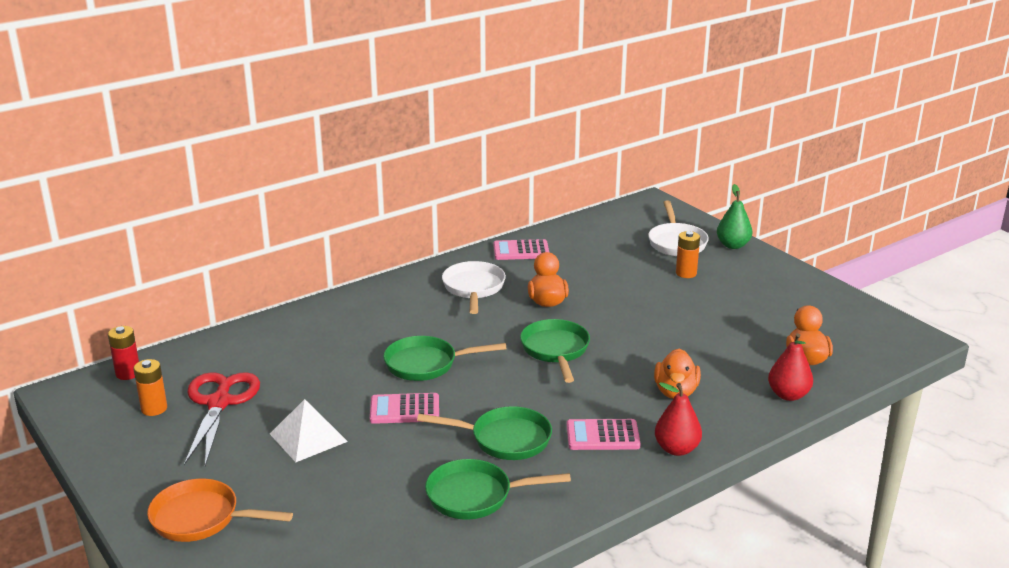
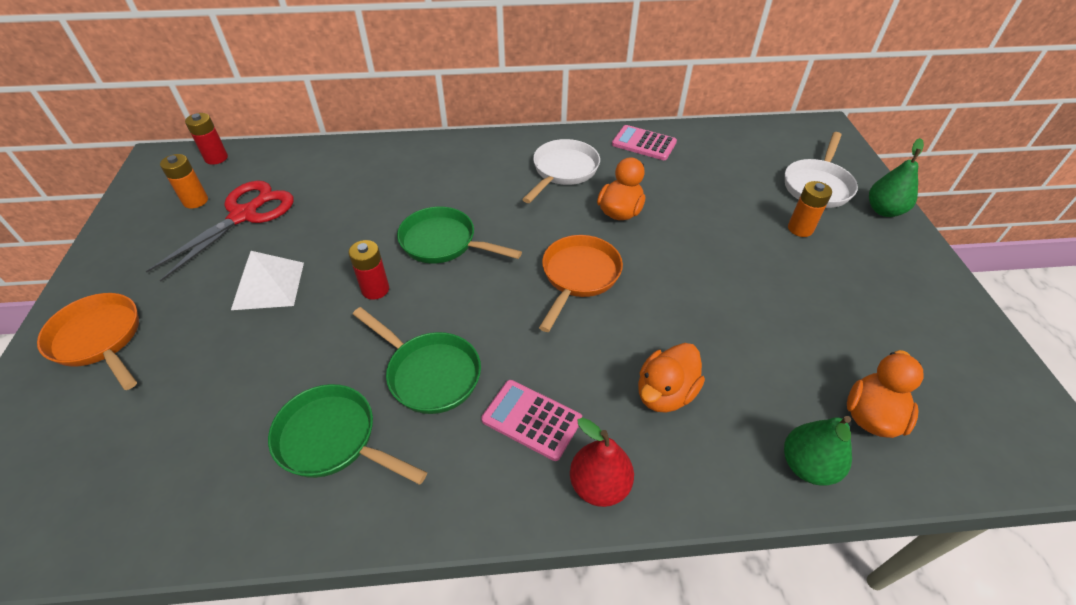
camera: 30 degrees right, 20 degrees up
pink calculator [370,393,439,424] -> red battery [348,240,389,300]
green pan [520,319,590,383] -> orange pan [539,235,623,332]
red pear [768,333,813,401] -> green pear [784,416,852,486]

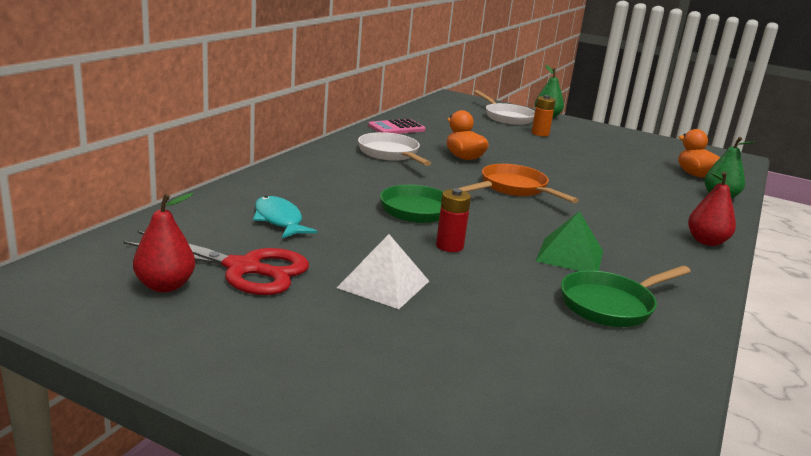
camera: 60 degrees left, 25 degrees down
orange pan [37,293,139,390] -> none
red scissors [146,181,294,281] -> red scissors turned 135 degrees clockwise [123,231,309,295]
orange battery [160,154,208,209] -> red pear [133,193,195,292]
red battery [185,113,228,165] -> none
green pan [353,307,481,414] -> green pyramid [536,211,603,271]
pink calculator [481,380,582,461] -> none
orange duck [638,343,705,413] -> none
none -> turquoise fish [253,196,317,238]

